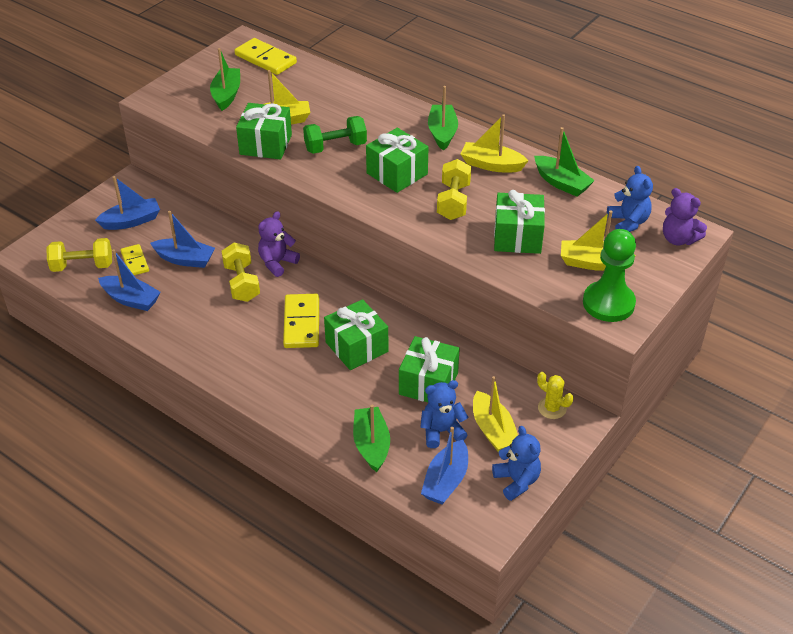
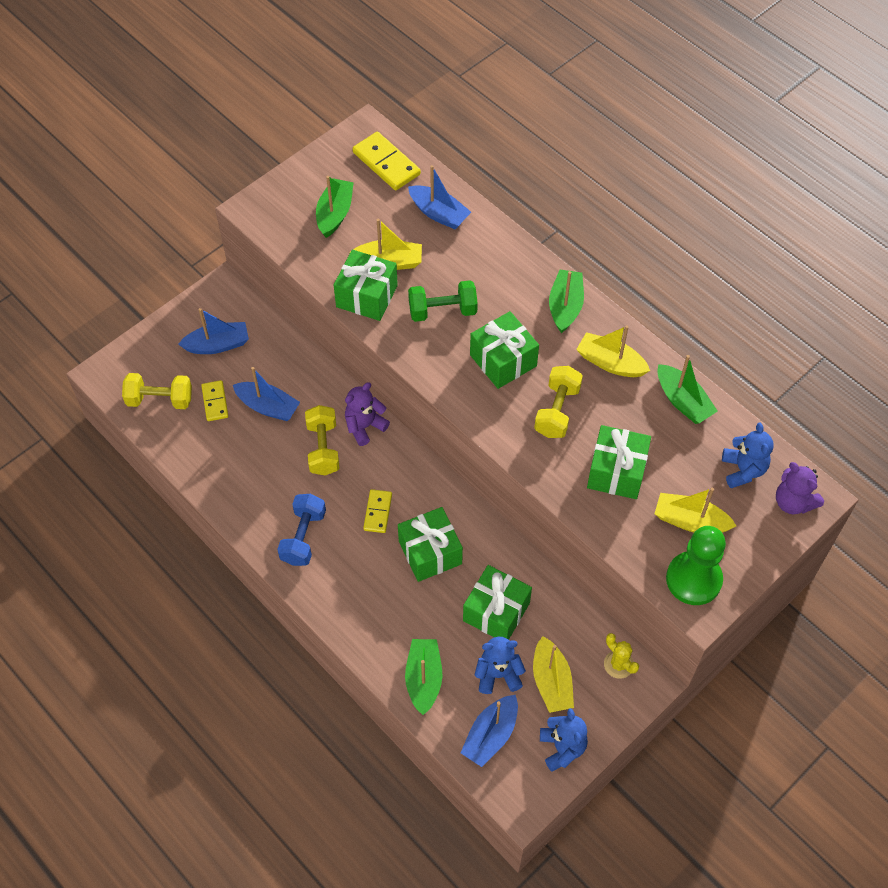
camera: 10 degrees right, 15 degrees up
blue boat [98,249,161,311] -> blue boat moved to [408,165,471,229]
yellow domino [283,294,319,348] -> yellow domino [363,489,392,533], size x0.61
none -> blue dumbbell [277,494,326,566]

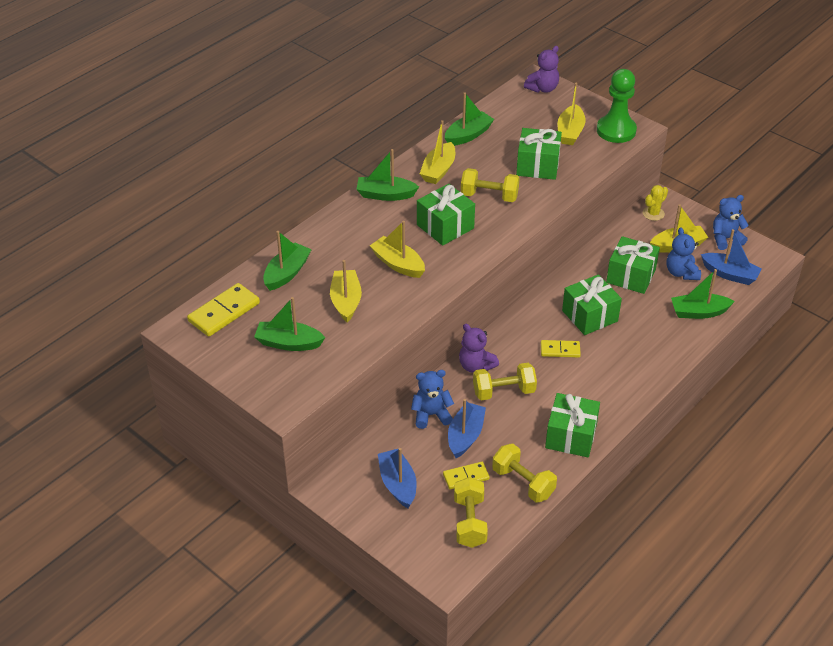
camera: 95 degrees left, 15 degrees down
blue dumbbell [277,494,326,566] -> none
green gift [334,250,398,321] -> green gift moved to [545,393,600,457]
blue boat [408,165,471,229] -> green boat [263,231,312,291]
green dumbbell [408,280,478,322] -> yellow boat [370,221,425,278]
blue teddy bear [722,423,774,488] -> blue teddy bear moved to [411,370,454,429]
none -> yellow dumbbell [492,444,557,503]

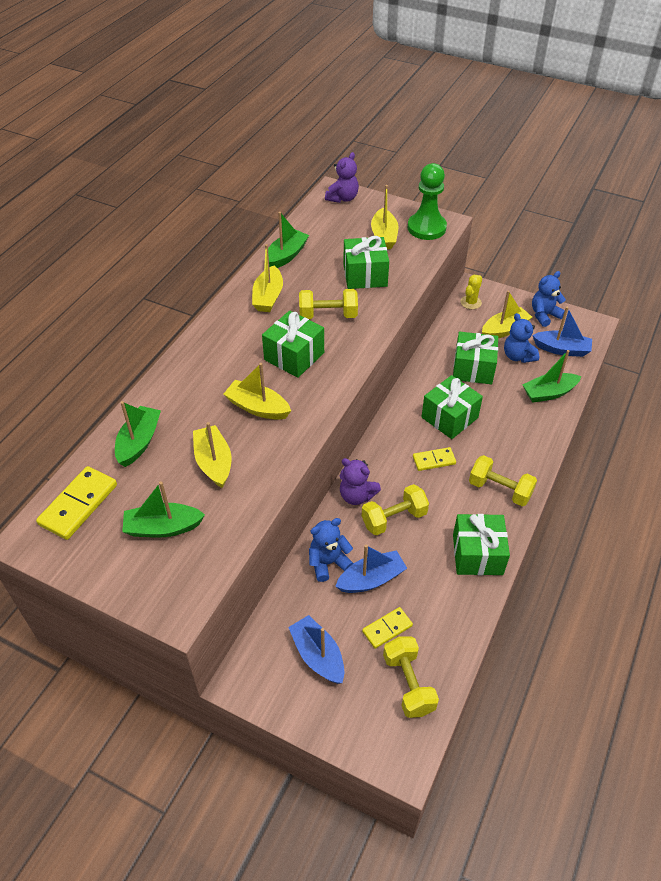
camera: 15 degrees left, 5 degrees up
green boat [356,149,419,201] -> none
blue boat [448,399,486,458] -> blue boat turned 60 degrees clockwise [335,545,407,593]
yellow dumbbell [492,444,557,503] -> yellow dumbbell moved to [469,455,537,506]

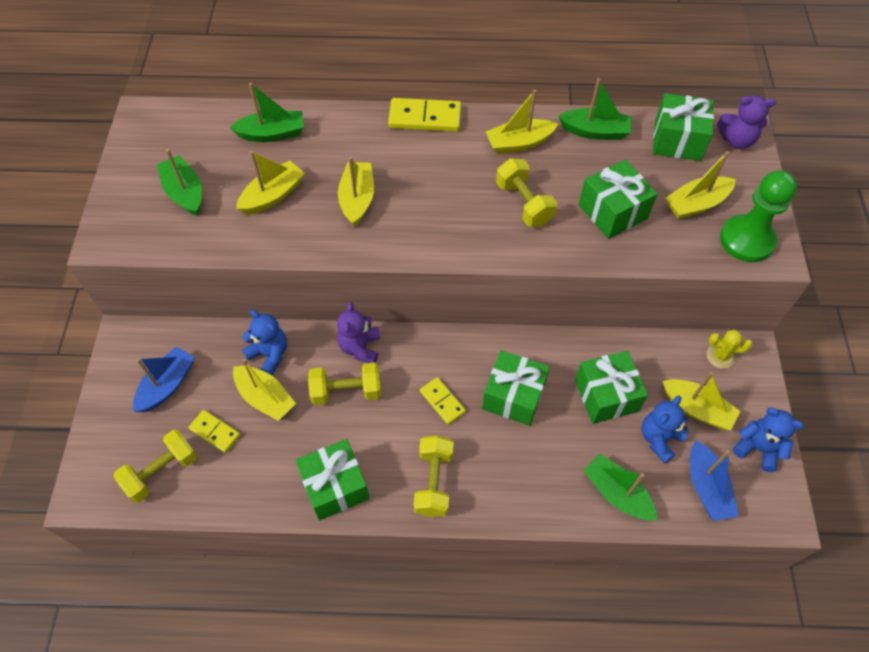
camera: 65 degrees right, 10 degrees up
yellow domino [36,466,117,540] -> yellow domino moved to [388,98,461,132]
green gift [262,310,324,378] -> green gift moved to [653,93,714,161]
blue boat [335,545,407,593] -> yellow boat [233,359,296,421]
yellow dumbbell [362,484,429,536] -> yellow dumbbell turned 45 degrees counterclockwise [308,363,381,405]

